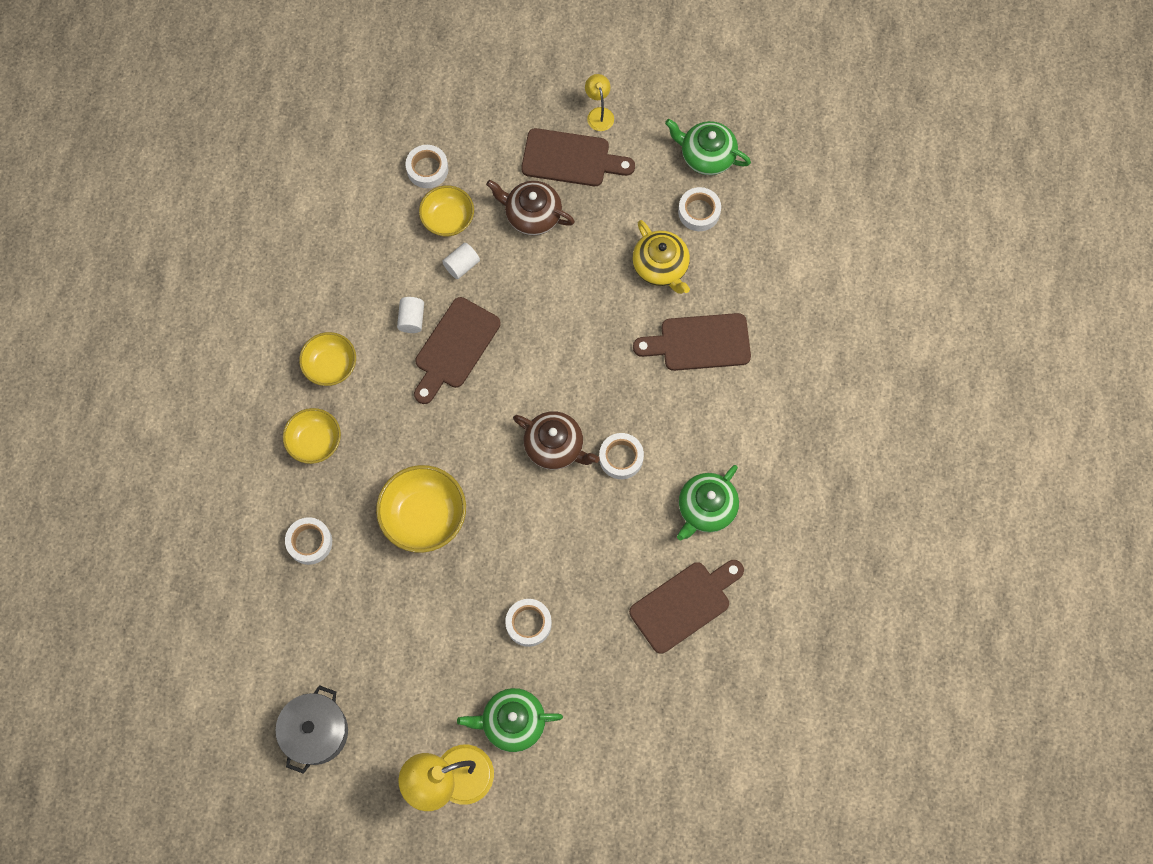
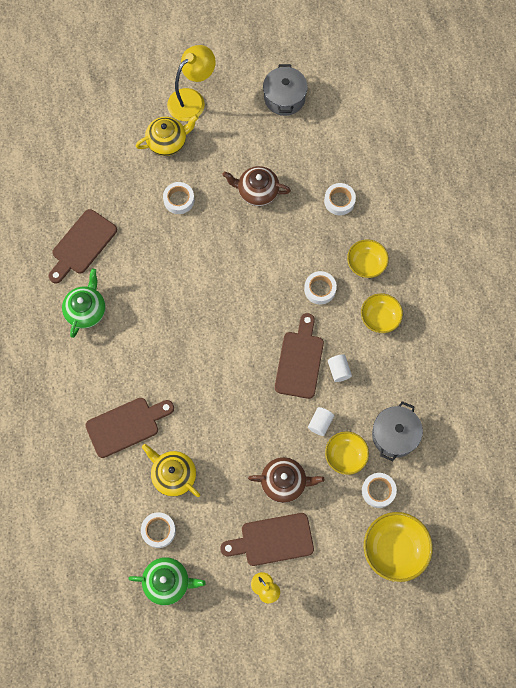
camera: 160 degrees right, 0 degrees up
yellow bowl [376,465,466,553] -> yellow bowl moved to [364,512,433,582]
green teapot [457,688,563,752] -> yellow teapot [136,115,198,156]
brown teapot [513,411,600,470] -> brown teapot moved to [222,166,291,206]
white tape [599,433,644,479] -> white tape moved to [304,271,337,305]
none -> grey pot [372,401,423,461]

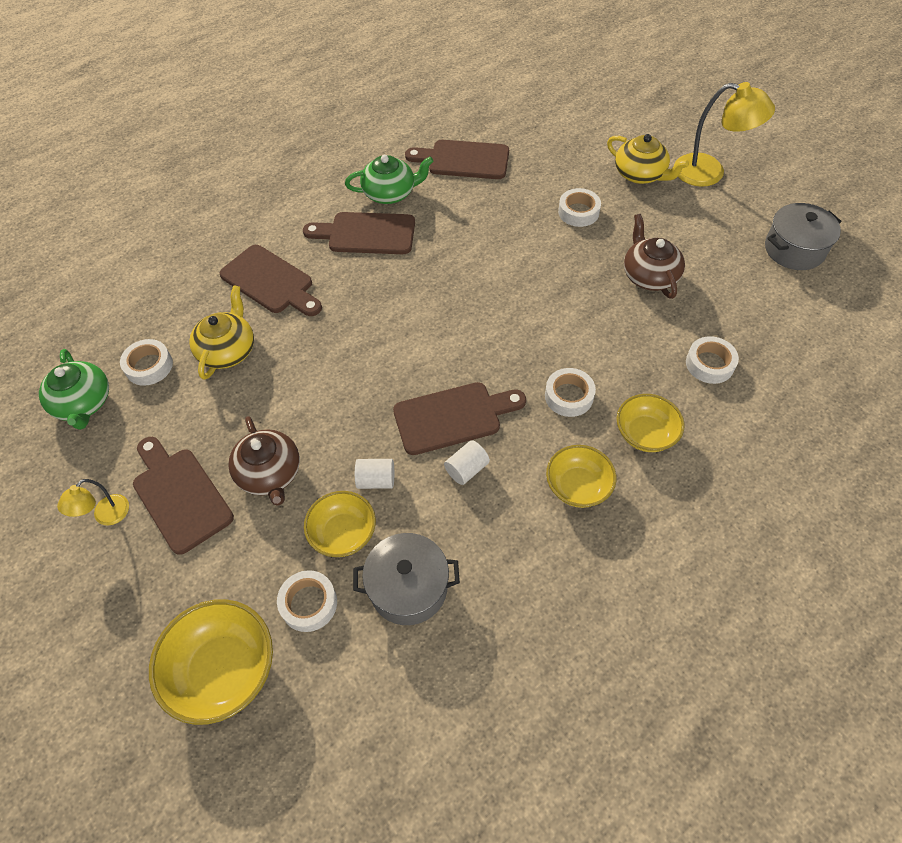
camera: 65 degrees right, 15 degrees down
none -> brown cutting board [303,212,415,254]

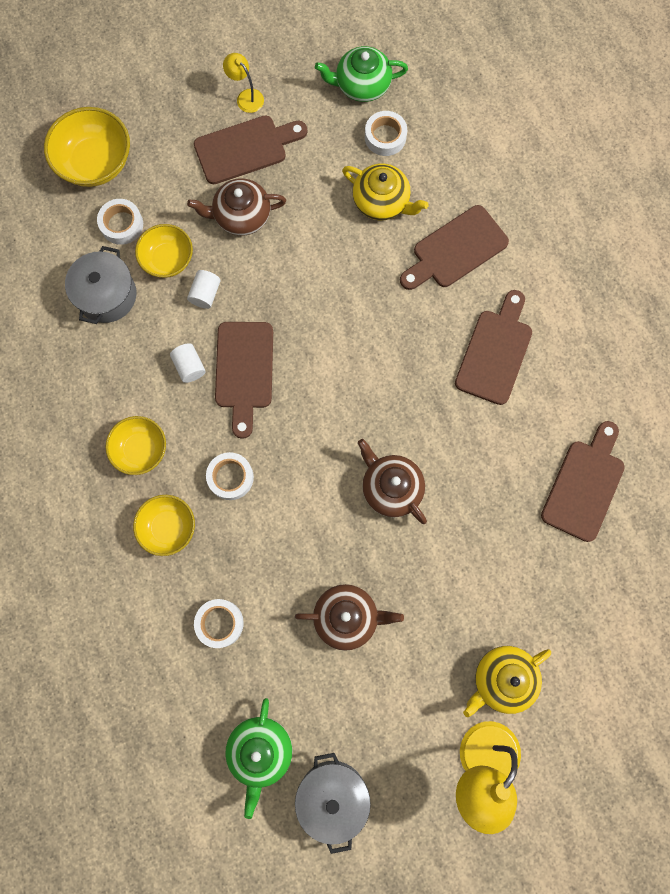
camera: 105 degrees right, 20 degrees up
green teapot [345,155,434,204] -> green teapot moved to [225,698,292,819]
white tape [558,188,601,227] -> none
none -> brown teapot [358,439,427,524]

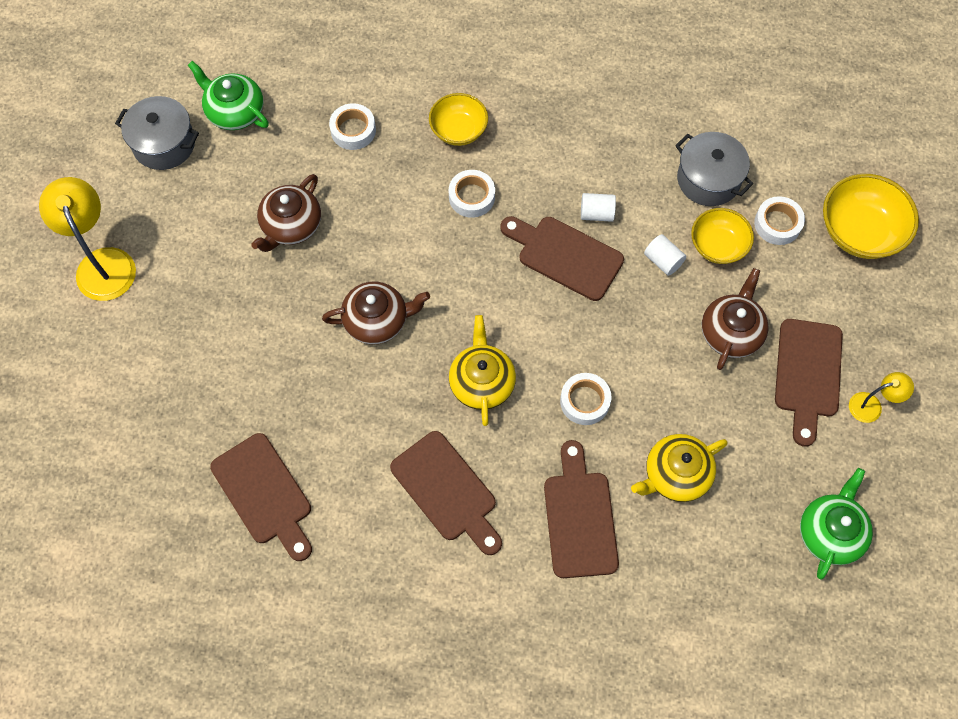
camera: 120 degrees right, 10 degrees down
yellow bowl [105,416,166,475] -> none
white tape [365,111,407,156] -> white tape moved to [560,373,612,425]
yellow teapot [463,646,551,717] -> yellow teapot moved to [449,315,516,426]

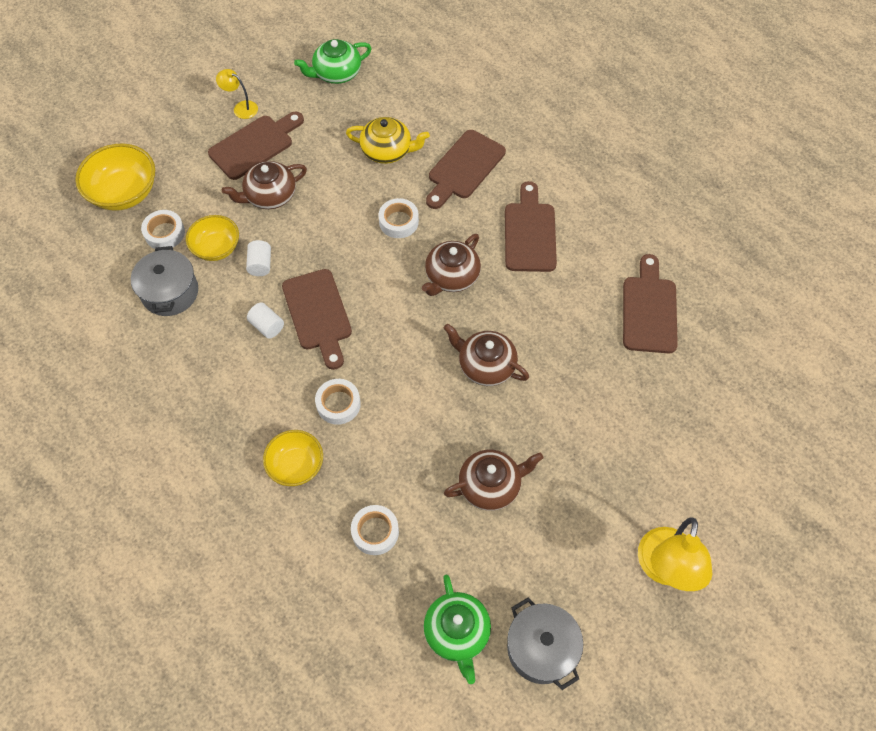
camera: 140 degrees left, 5 degrees down
yellow teapot [449,315,516,426] -> brown teapot [422,234,481,296]

